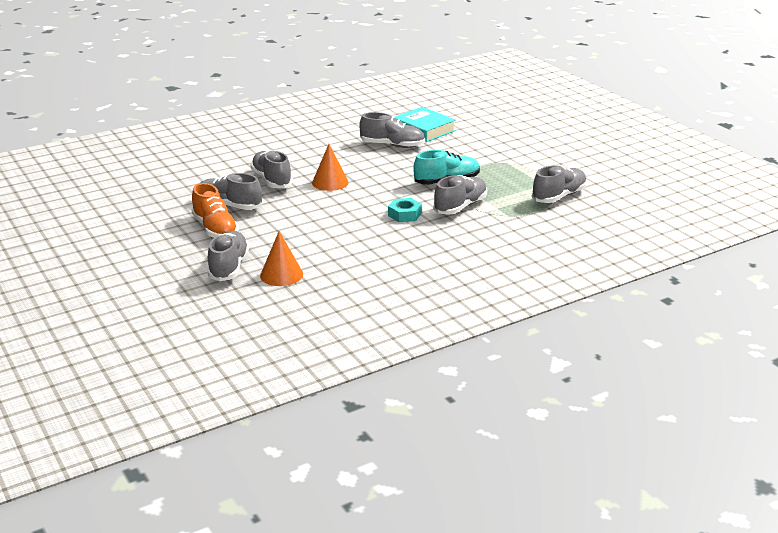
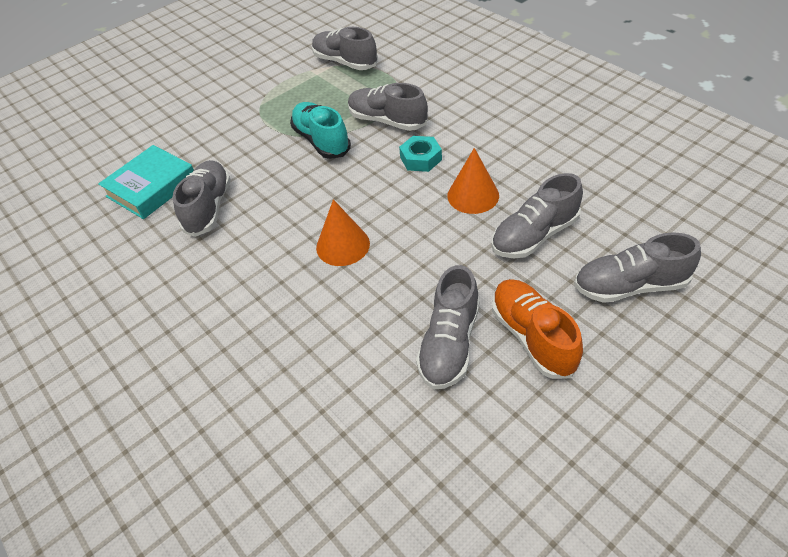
camera: 95 degrees left, 20 degrees up
orange shoe [191,183,239,238] -> orange shoe turned 75 degrees counterclockwise [492,279,583,379]
grey shoe [250,150,293,188] -> grey shoe moved to [492,173,583,258]
orange cone [260,231,303,286] -> orange cone moved to [447,148,499,214]

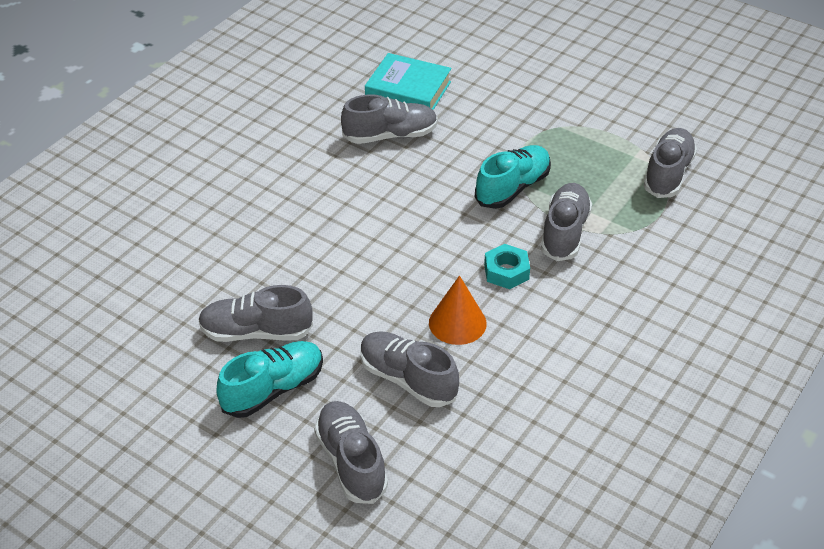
camera: 70 degrees right, 5 degrees down
orange cone [316,199,370,266] -> none
orange shoe [492,279,583,379] -> turquoise shoe [216,341,323,418]

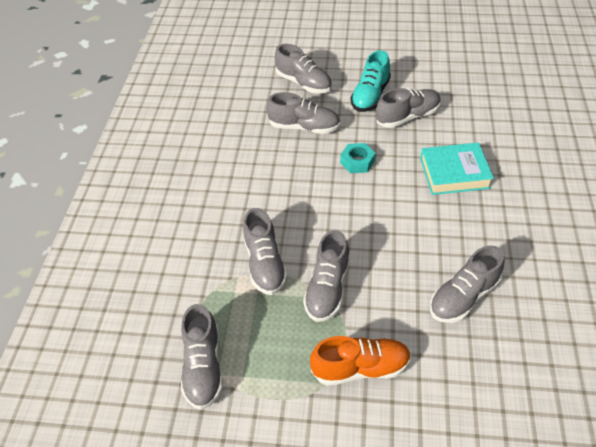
camera: 155 degrees right, 5 degrees up
turquoise book [365,53,451,110] -> turquoise book moved to [420,142,494,195]
orange cone [429,275,487,345] -> none
turquoise shoe [475,145,551,209] -> grey shoe [303,230,350,322]
turquoise nut [484,244,530,289] -> turquoise nut moved to [340,143,376,173]
none -> orange shoe [310,336,411,386]

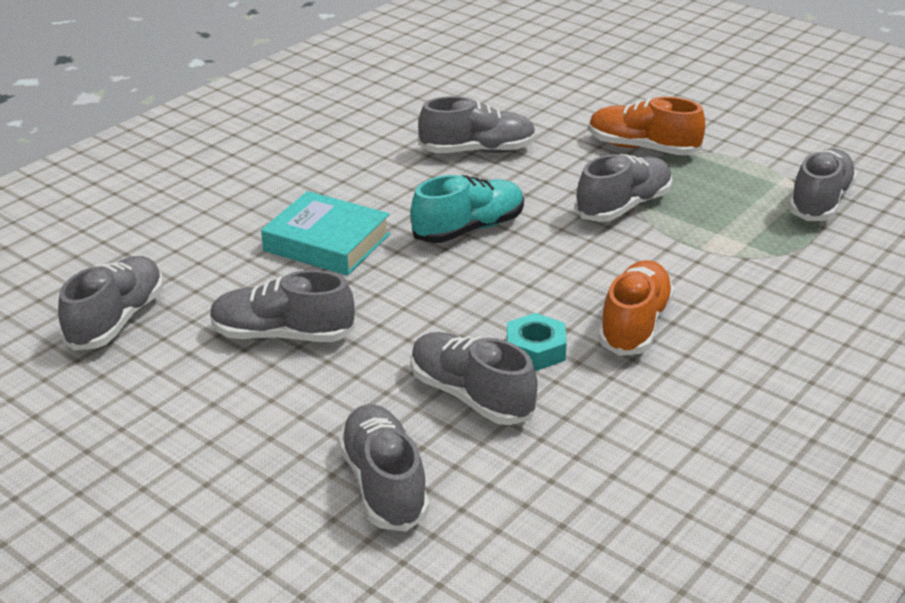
camera: 150 degrees left, 15 degrees down
grey shoe [243,208,288,295] -> grey shoe moved to [58,256,163,350]
turquoise nut [340,143,376,173] -> turquoise nut moved to [507,313,567,371]
turquoise shoe [351,50,391,112] -> turquoise shoe moved to [411,175,524,243]
none -> orange shoe [598,260,674,356]

